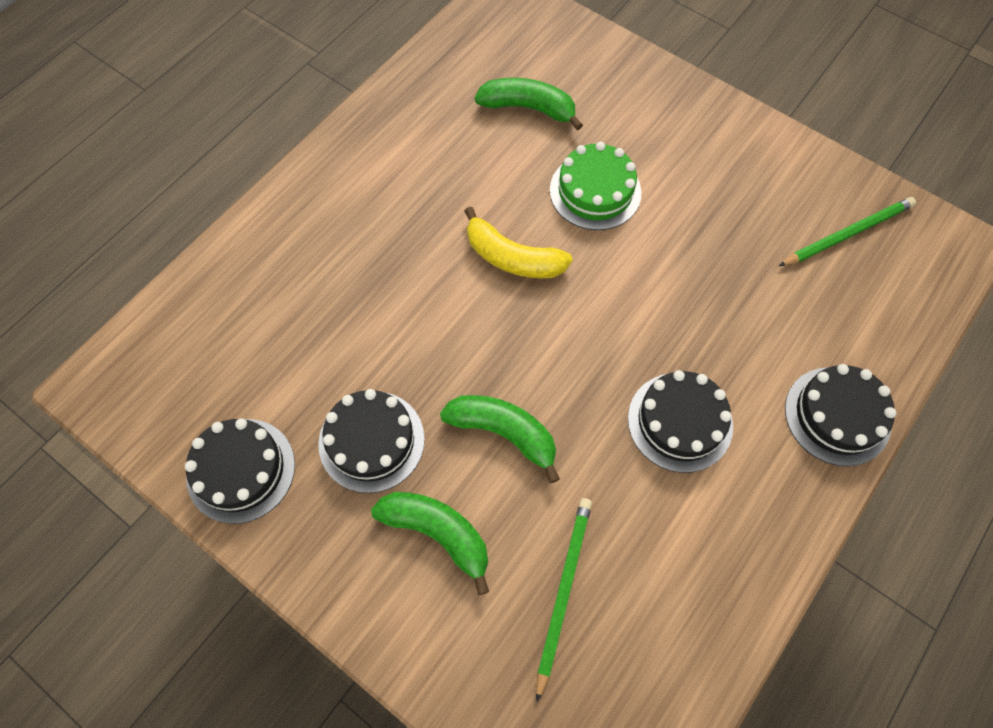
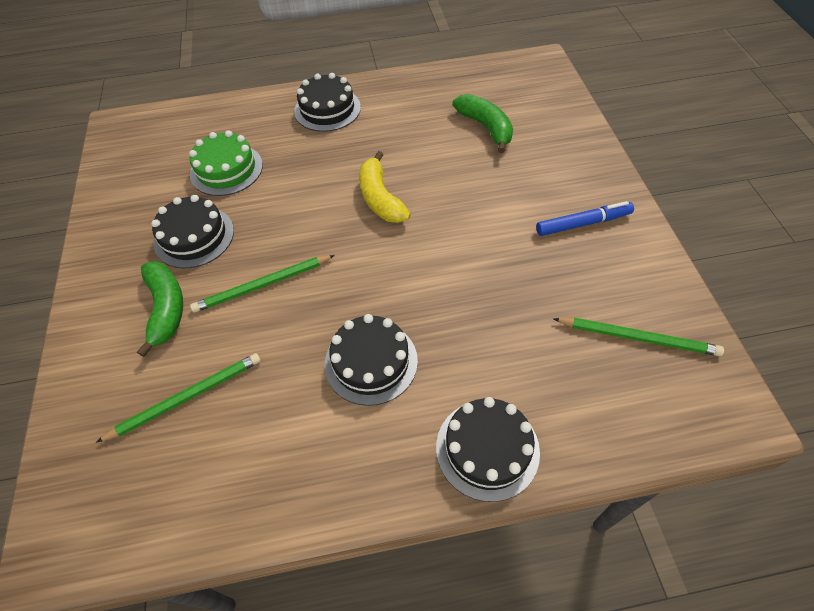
camera: 45 degrees right, 10 degrees down
black cake [185,418,295,524] -> black cake moved to [294,73,361,132]
green banana [440,395,560,483] -> green pencil [190,255,335,313]
green cake [550,142,641,230] -> green cake moved to [189,130,263,196]
none -> blue marker [536,201,634,236]

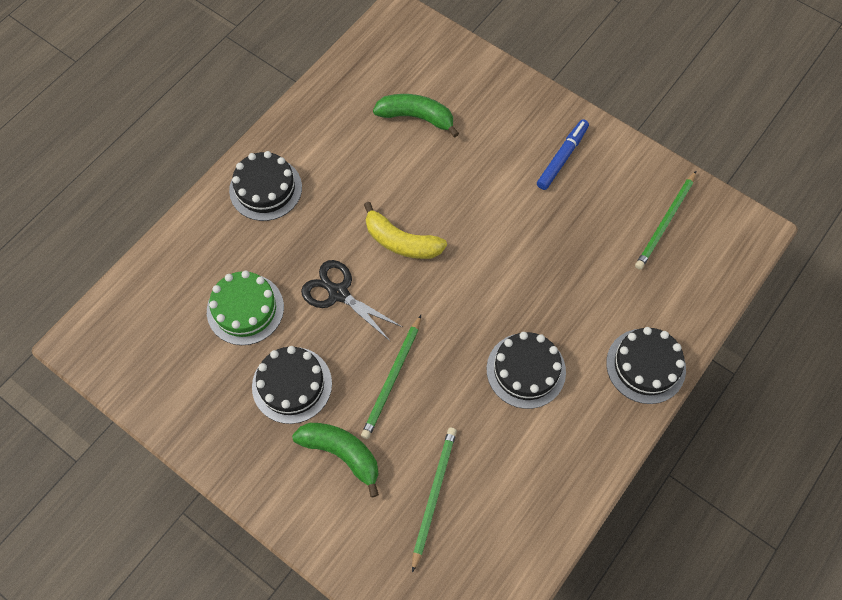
camera: 45 degrees left, 10 degrees up
green pencil [553,318,724,356] -> green pencil turned 150 degrees clockwise [635,171,696,269]
none -> black scissors [301,260,402,341]

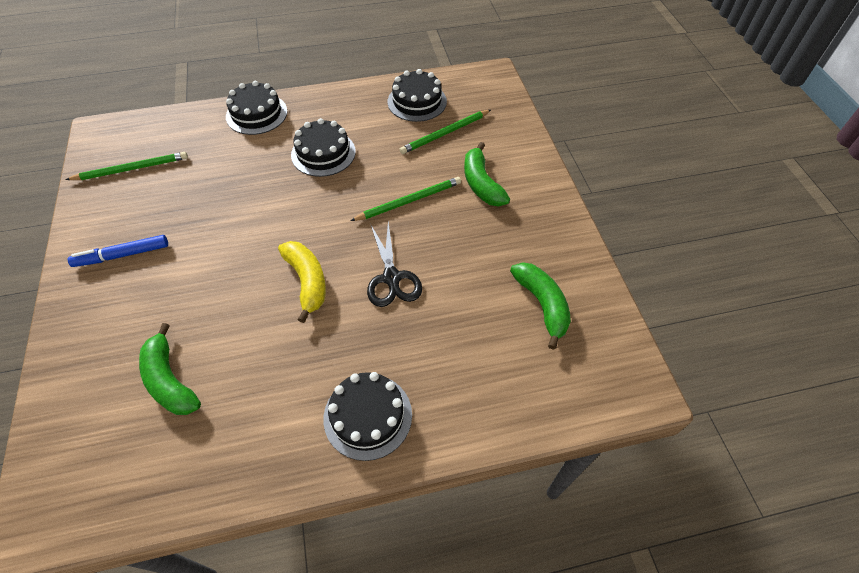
camera: 140 degrees left, 10 degrees down
green cake [207,271,284,345] -> none
black cake [252,346,332,424] -> black cake moved to [388,69,447,122]
none -> green banana [510,262,571,350]

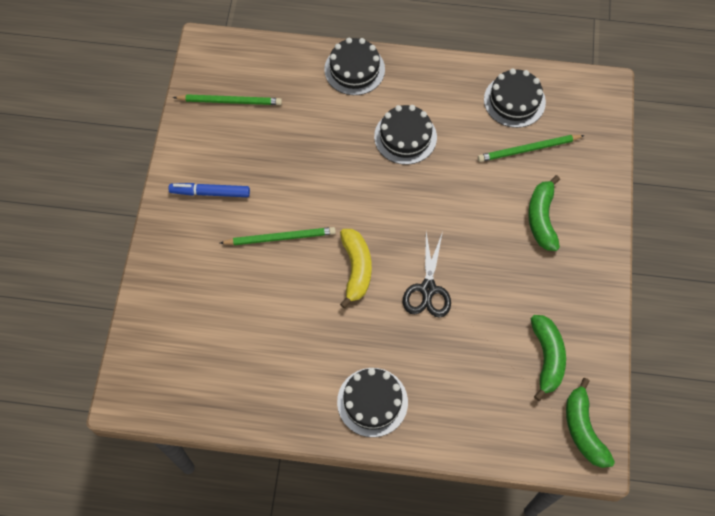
camera: 20 degrees right, 10 degrees up
green banana [139,323,201,415] -> green banana moved to [566,378,615,468]
green pencil [350,177,461,221] -> green pencil moved to [220,227,336,245]

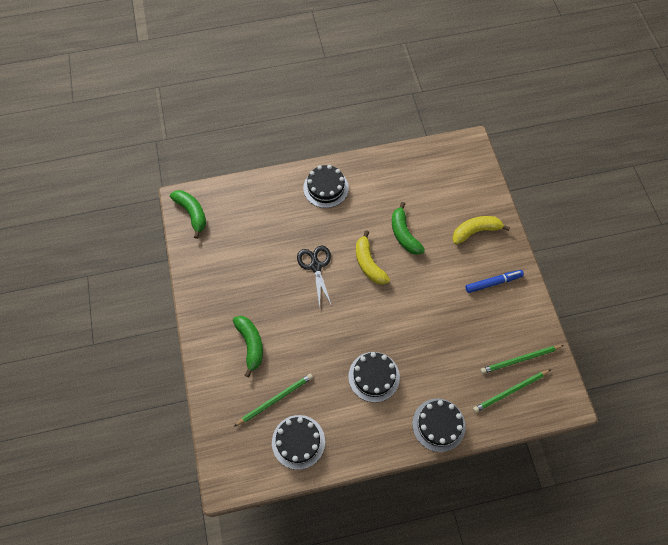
camera: 160 degrees right, 0 degrees up
green pencil [220,227,336,245] -> green pencil moved to [473,370,550,413]
green banana [531,315,566,401] -> green banana moved to [392,202,425,255]
none -> yellow banana [452,216,510,245]

